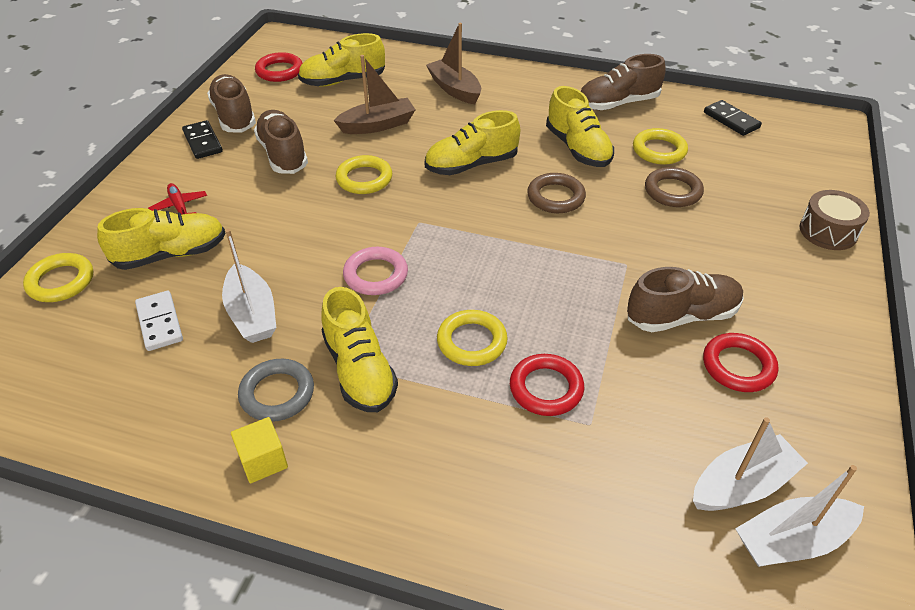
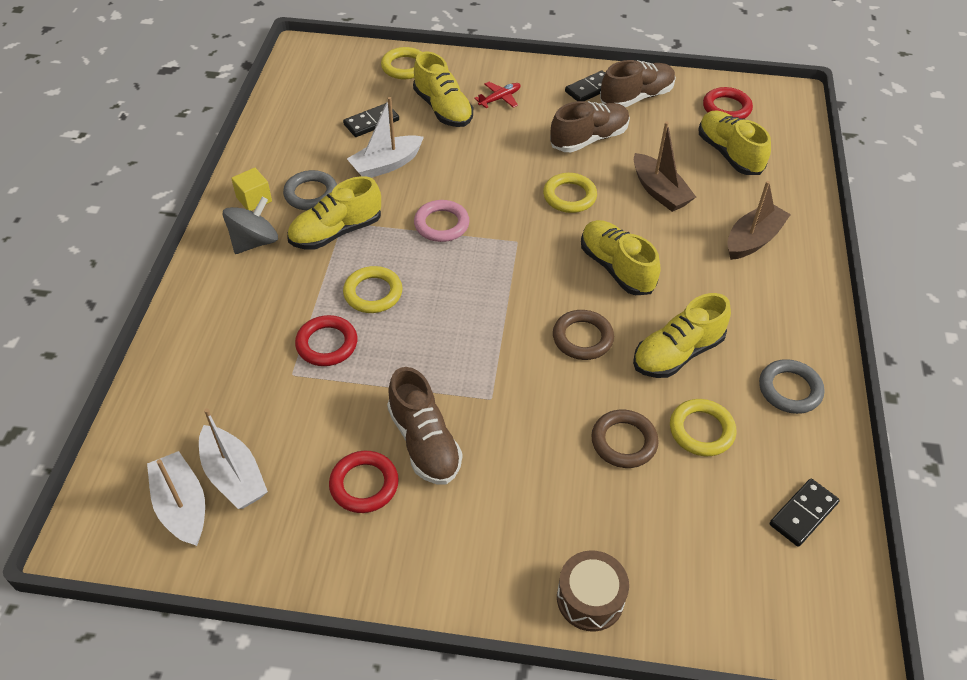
camera: 80 degrees right, 5 degrees up
white domino [135,291,183,351] -> black domino [343,103,399,137]
brown shoe [581,54,666,110] -> grey ring [759,359,824,414]
none -> grey spinning top [223,197,278,254]

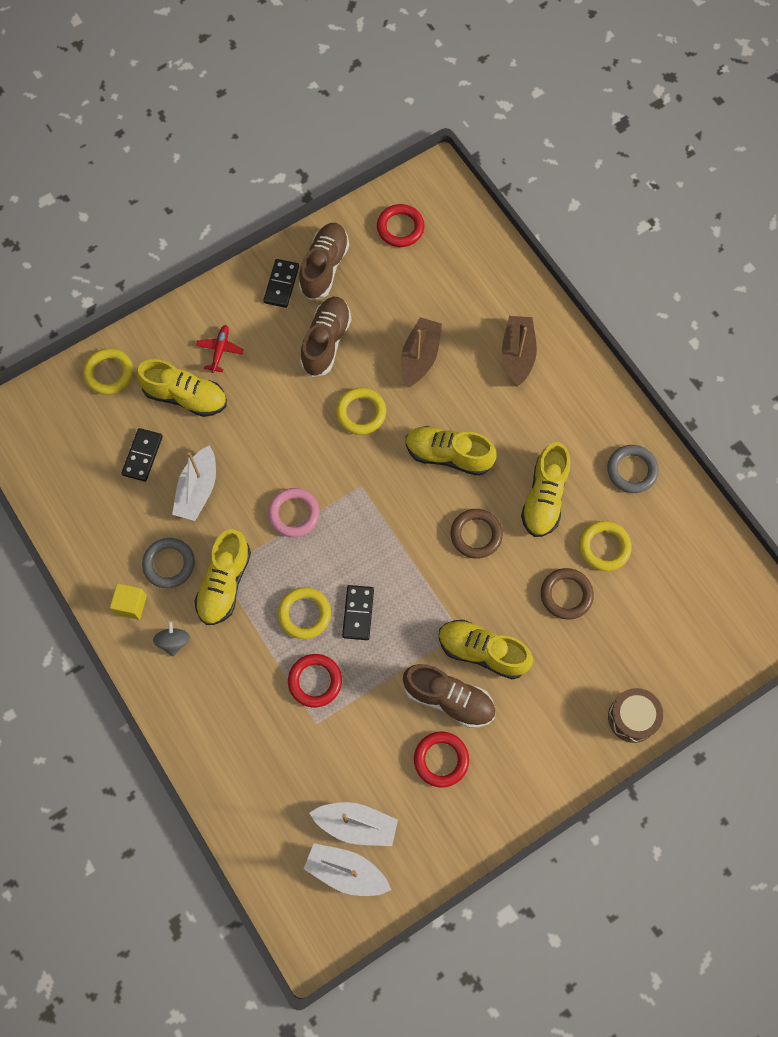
camera: 40 degrees left, 20 degrees up
grey spinning top [223,197,278,254] -> grey spinning top [153,621,190,657], size x0.65
brown boat [634,121,696,212] -> brown boat turned 90 degrees counterclockwise [401,317,442,387]
yellow shoe [699,110,771,175] -> yellow shoe moved to [439,620,533,679]
black domino [770,479,840,547] -> black domino moved to [342,585,374,640]

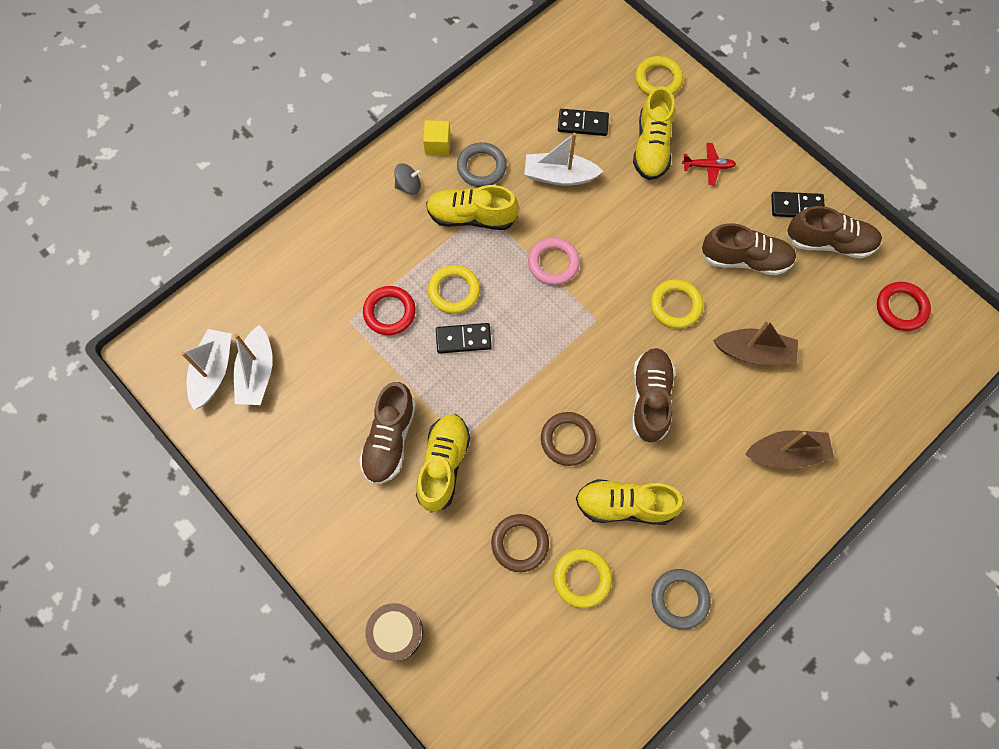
camera: 80 degrees right, 0 degrees up
yellow shoe [406,426,497,476] -> brown shoe [632,348,675,444]
red ring [414,731,469,788] -> none

